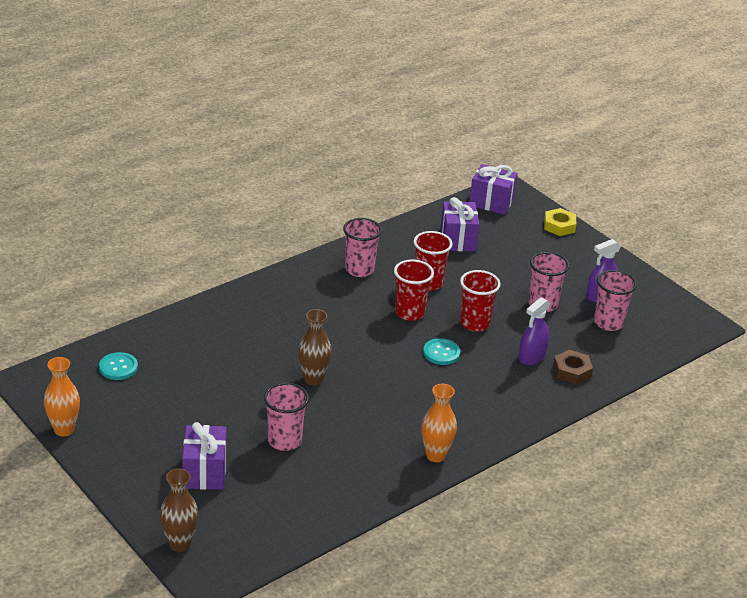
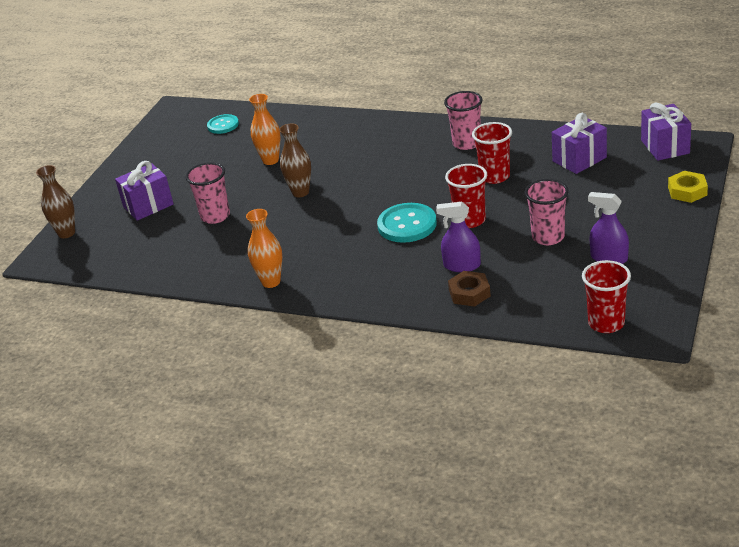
camera: 65 degrees right, 0 degrees up
orange vase [44,357,80,437] -> orange vase moved to [249,94,280,165]
red cup [394,259,434,321] -> red cup moved to [582,260,631,333]
turquoise button [423,338,460,365] -> turquoise button [377,203,437,243], size x1.60
pink cup [594,270,637,331] -> none

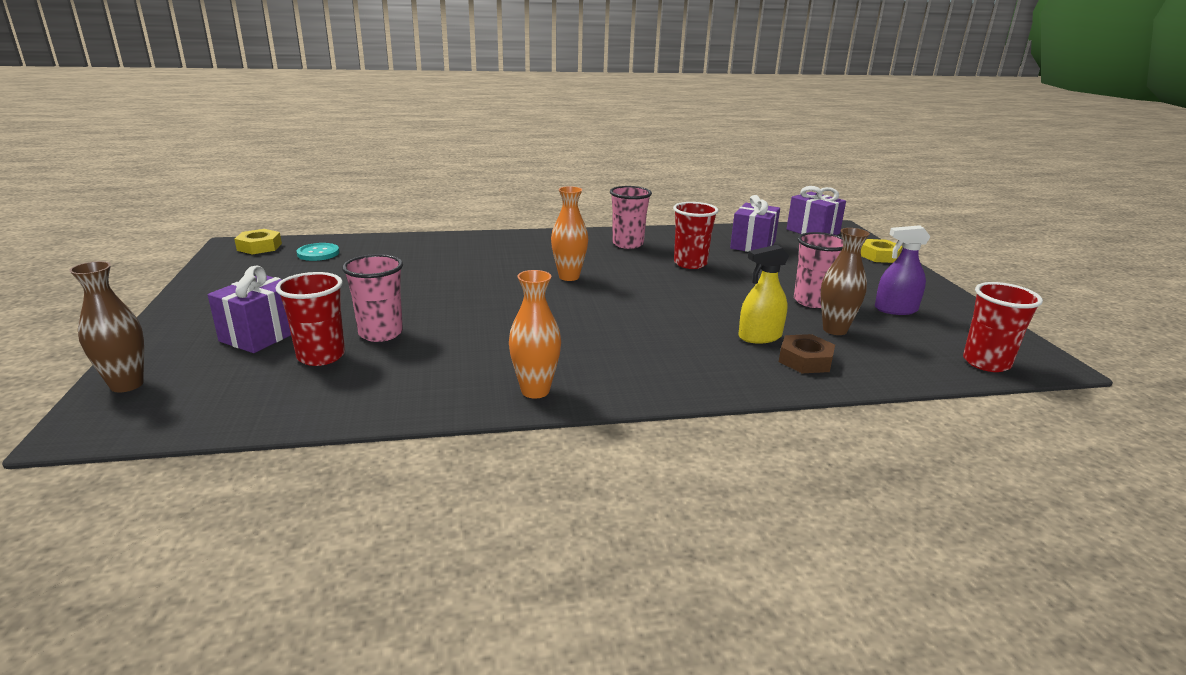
camera: 35 degrees left, 10 degrees down
orange vase [249,94,280,165] -> orange vase moved to [551,186,588,281]
brown vase [279,124,311,197] -> brown vase moved to [821,228,870,335]
turquoise button [377,203,437,243] -> none
purple spray bottle [436,202,481,272] -> yellow spray bottle [738,245,789,344]
red cup [445,164,487,228] -> red cup moved to [275,272,345,366]
none -> yellow nut [234,229,282,254]

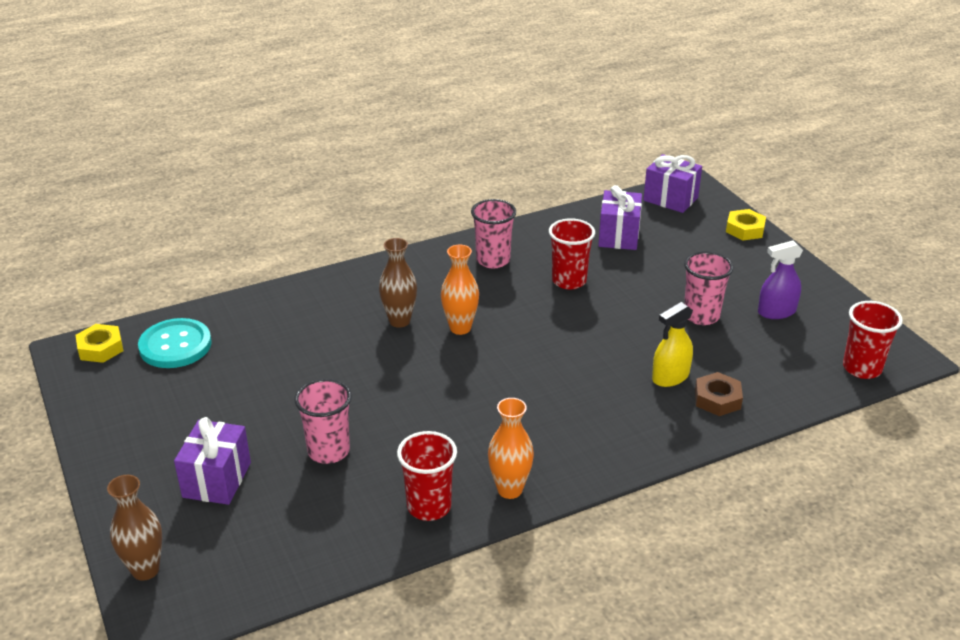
camera: 15 degrees left, 10 degrees up
red cup [275,272,345,366] -> red cup moved to [397,431,457,521]
turquoise button [296,243,339,261] -> turquoise button [138,318,212,368], size x1.60
brown vase [821,228,870,335] -> brown vase moved to [379,238,417,328]

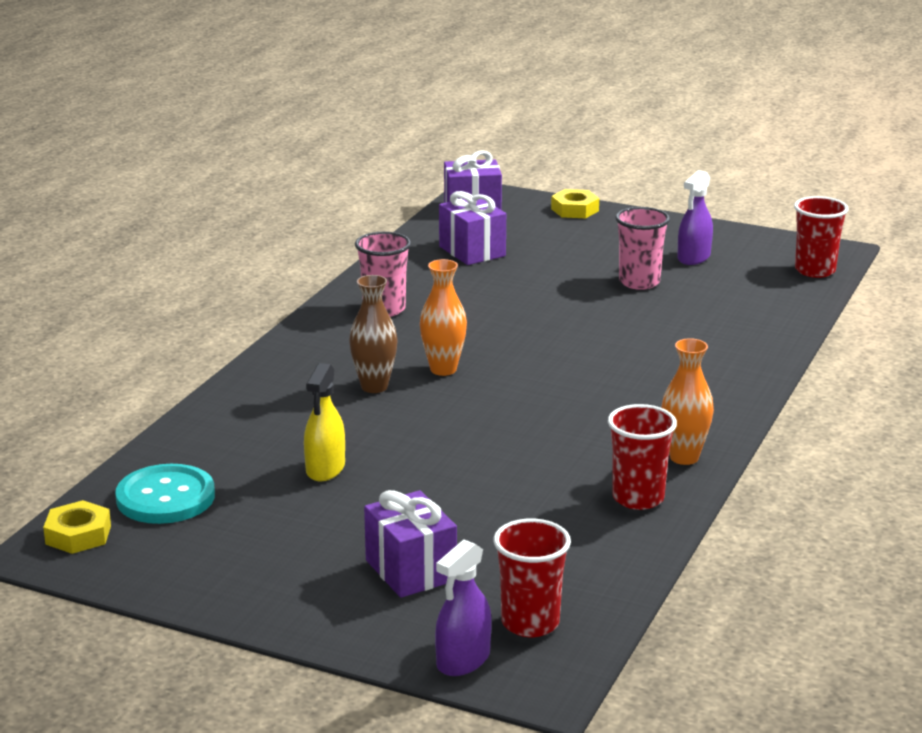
camera: 40 degrees left, 10 degrees down
brown vase [107,475,162,581] -> purple spray bottle [435,539,492,676]
pink cup [295,379,352,464] -> none
red cup [549,218,595,290] -> red cup moved to [493,519,571,637]
yellow spray bottle [652,302,693,387] -> yellow spray bottle moved to [304,363,345,481]
brown nut [695,372,743,416] -> none

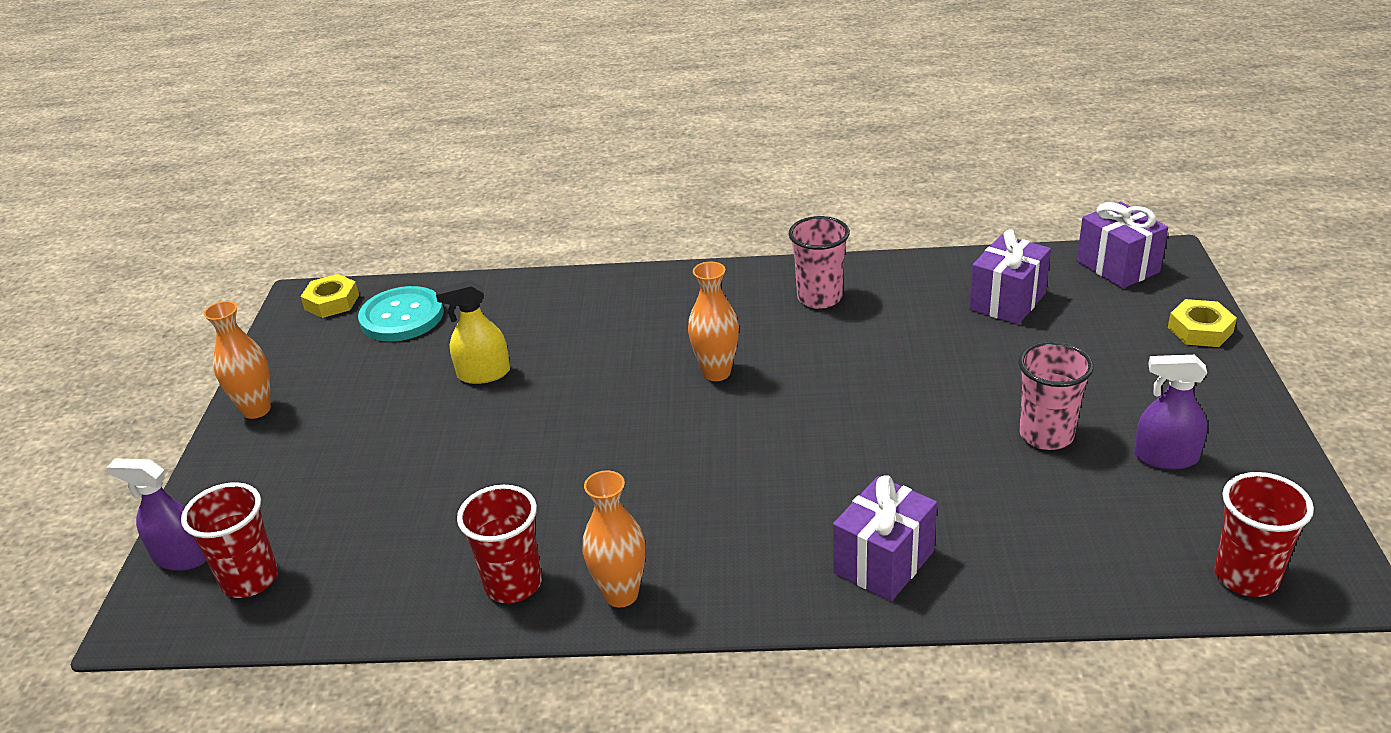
camera: 70 degrees right, 10 degrees up
brown vase [349,275,398,393] -> none
purple gift [364,490,457,598] -> purple gift moved to [833,475,937,601]
none -> orange vase [204,301,271,419]

